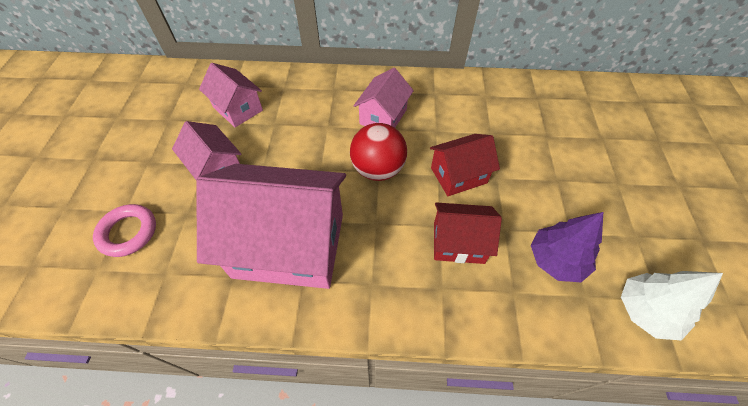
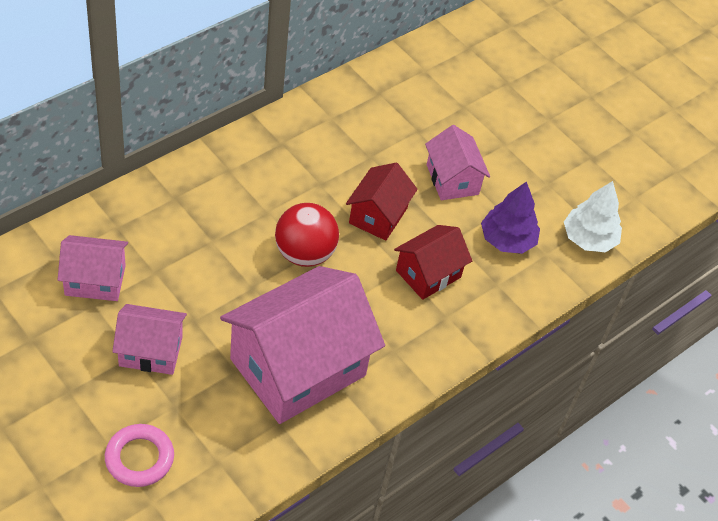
camera: 50 degrees left, 5 degrees down
pink house [354,68,414,128] -> pink house moved to [425,125,490,200]

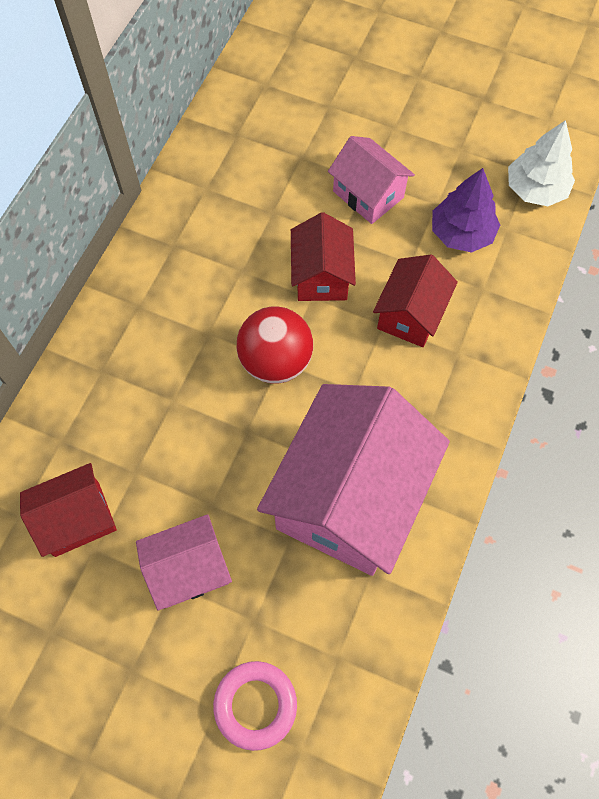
camera: 20 degrees left, 15 degrees up
pink house [58,235,128,301] -> red house [20,463,117,557]

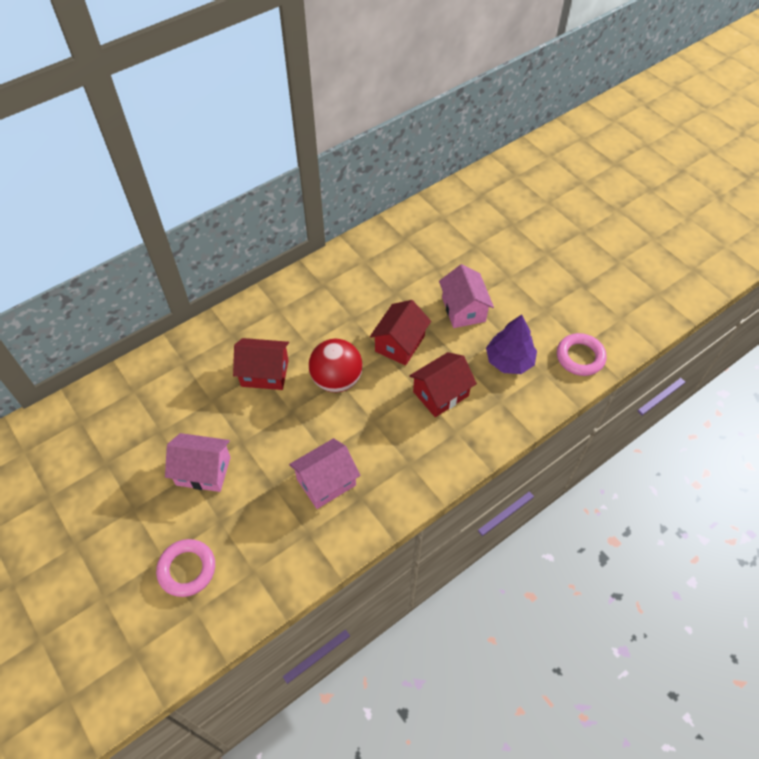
camera: 30 degrees right, 10 degrees down
red house [20,463,117,557] -> red house moved to [233,338,289,390]
pink house [257,384,450,576] -> pink house [289,438,361,509], size x0.52
white tree [508,120,575,206] -> pink ring [557,333,607,376]

